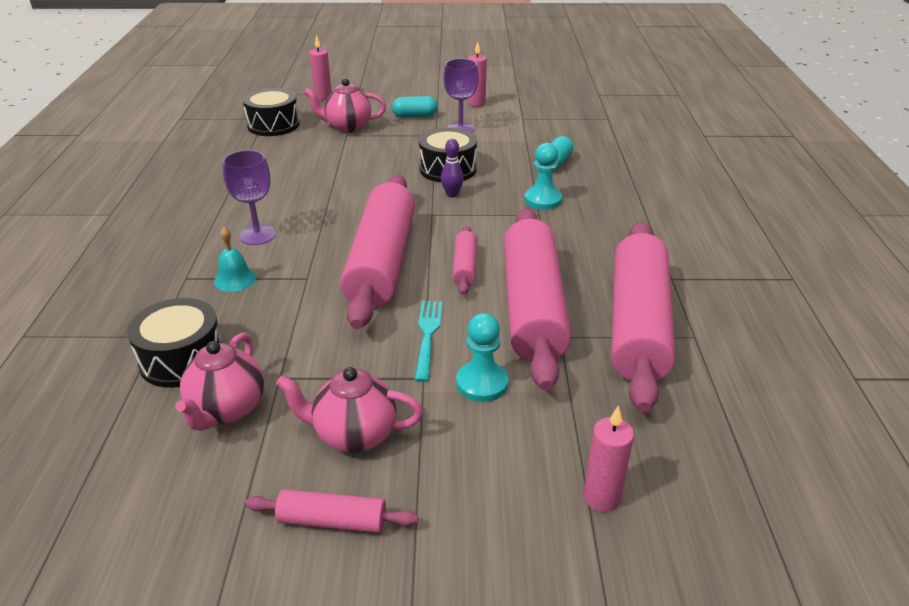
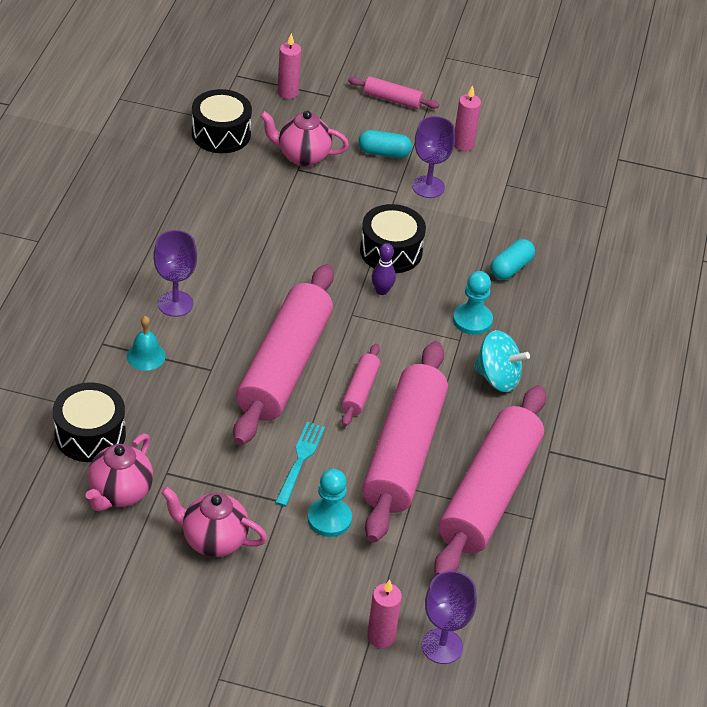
camera: 10 degrees right, 10 degrees up
pink rolling pin [245,489,418,533] -> pink rolling pin moved to [348,76,439,109]
none -> purple goblet [422,571,477,664]
none -> turquoise spinning top [473,330,530,392]

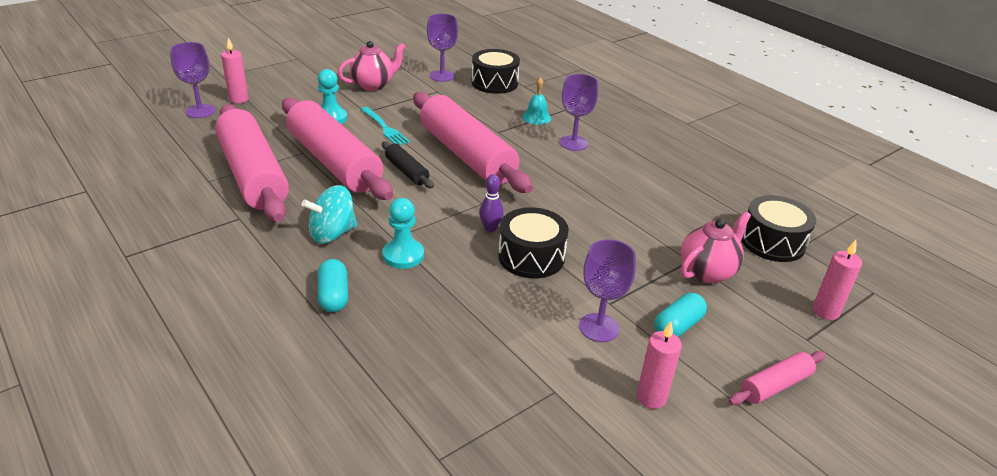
camera: 130 degrees right, 10 degrees down
pink teapot [86,434,153,511] -> purple goblet [427,14,458,82]
pink rolling pin [341,344,380,426] -> black rolling pin [382,141,434,188]
turquoise capsule [491,239,535,280] -> turquoise capsule moved to [318,259,348,312]

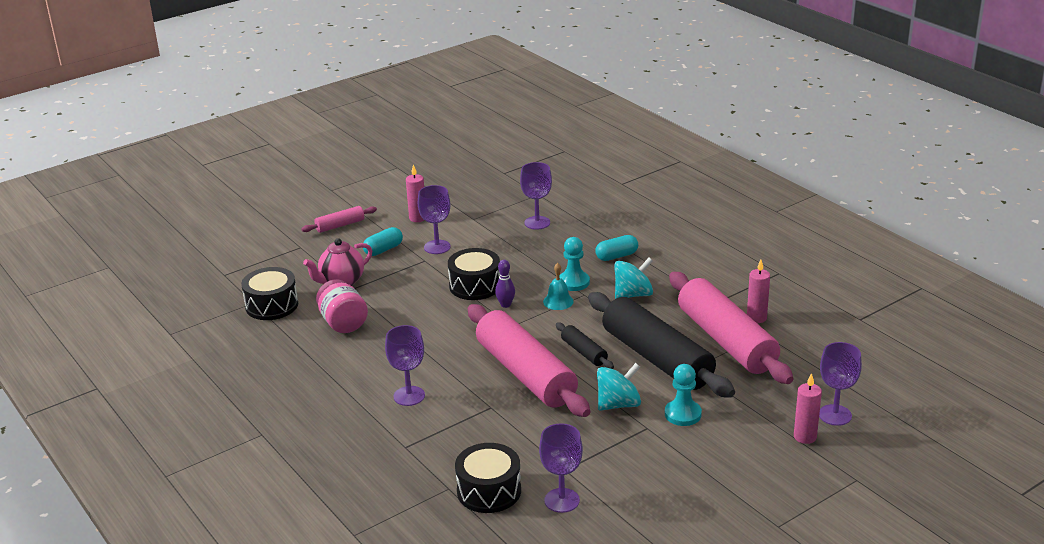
camera: 175 degrees left, 5 degrees down
pink rolling pin [282,98,393,200] -> black rolling pin [588,292,735,398]
turquoise capsule [318,259,348,312] -> turquoise capsule turned 75 degrees clockwise [595,235,638,261]
pink teapot [338,41,406,91] -> none
turquoise fork [360,107,410,145] -> turquoise spinning top [597,363,641,411]
turquoise bell [522,77,551,125] -> turquoise bell moved to [543,263,574,310]
pink candle [812,240,862,320] -> pink candle moved to [747,260,770,323]
none -> pink jar [316,279,368,333]
none -> purple goblet [520,162,552,230]

